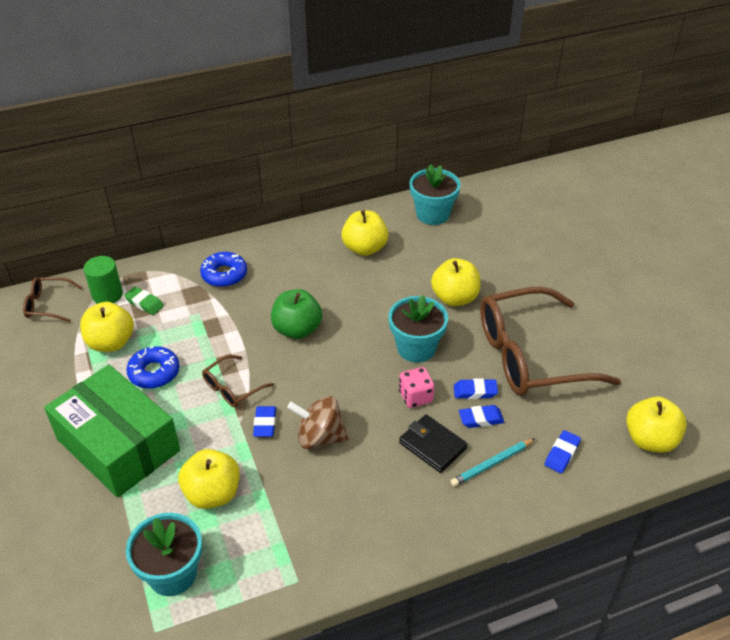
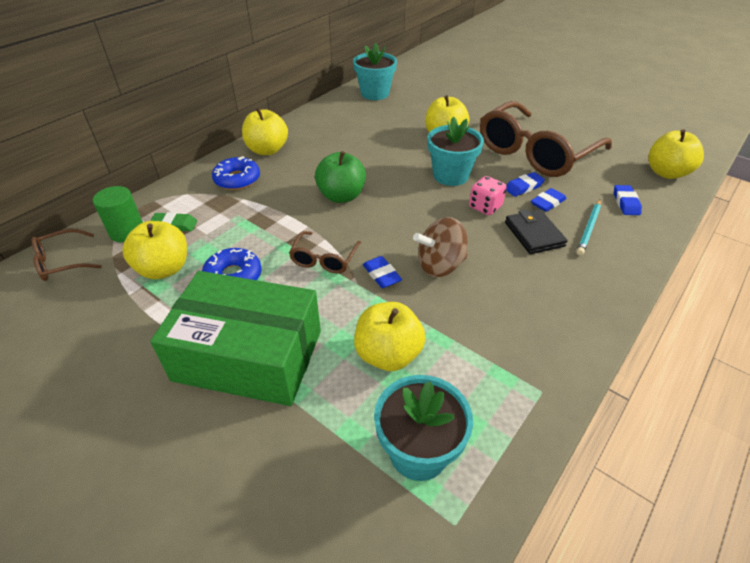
camera: 30 degrees left, 0 degrees up
yellow apple [341,210,388,256] -> yellow apple moved to [242,108,288,155]
black wallet [399,414,468,473] -> black wallet turned 60 degrees clockwise [505,209,568,254]

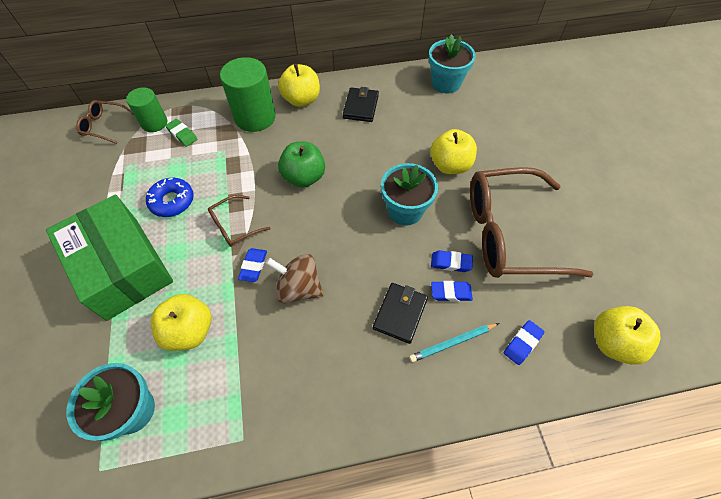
camera: 40 degrees right, 15 degrees up
yellow apple [123,221,187,280] -> none
blue donut [212,156,260,190] -> green cylinder [220,57,276,132]
pink dice [469,176,507,215] -> none
none -> black wallet [343,87,379,122]

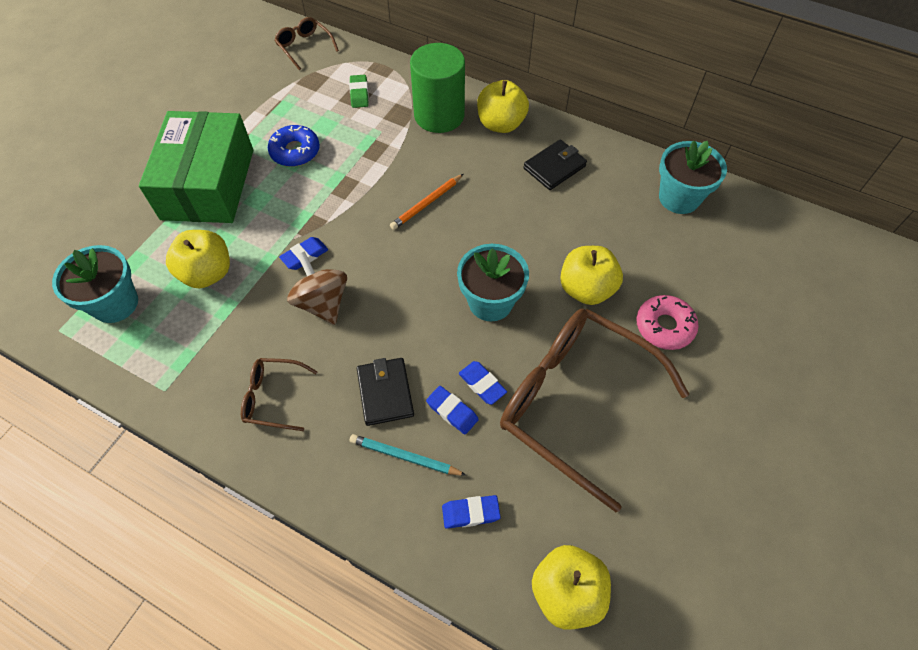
camera: 40 degrees right, 0 degrees up
green cylinder [126,87,167,132] -> none
brown glasses [208,195,271,247] -> brown glasses moved to [241,358,317,431]
green apple [278,142,325,188] -> orange pencil [390,174,463,230]
black wallet [373,283,428,344] -> black wallet turned 75 degrees counterclockwise [357,358,414,426]
none -> pink donut [636,295,698,350]

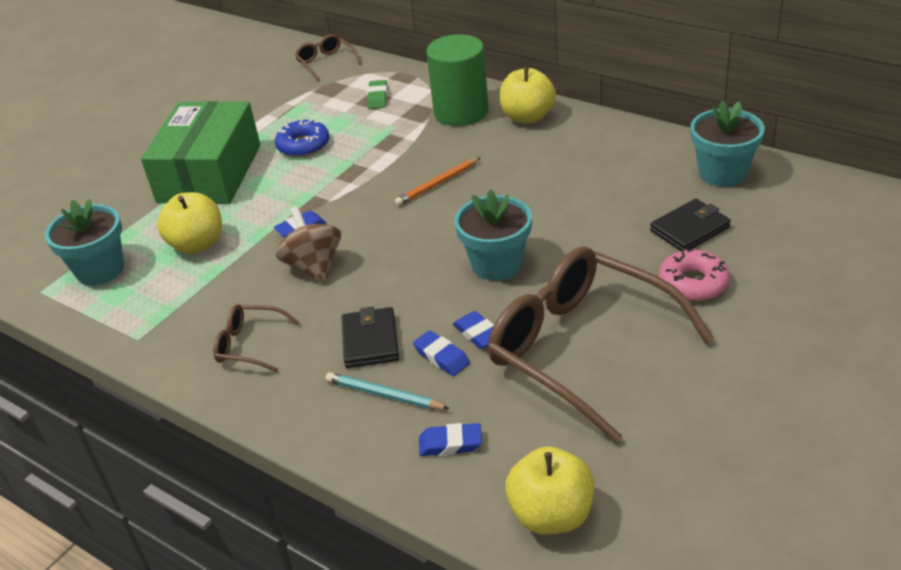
camera: 10 degrees right, 20 degrees down
black wallet [524,139,587,190] -> black wallet moved to [650,199,731,251]
yellow apple [560,246,623,305] -> none

